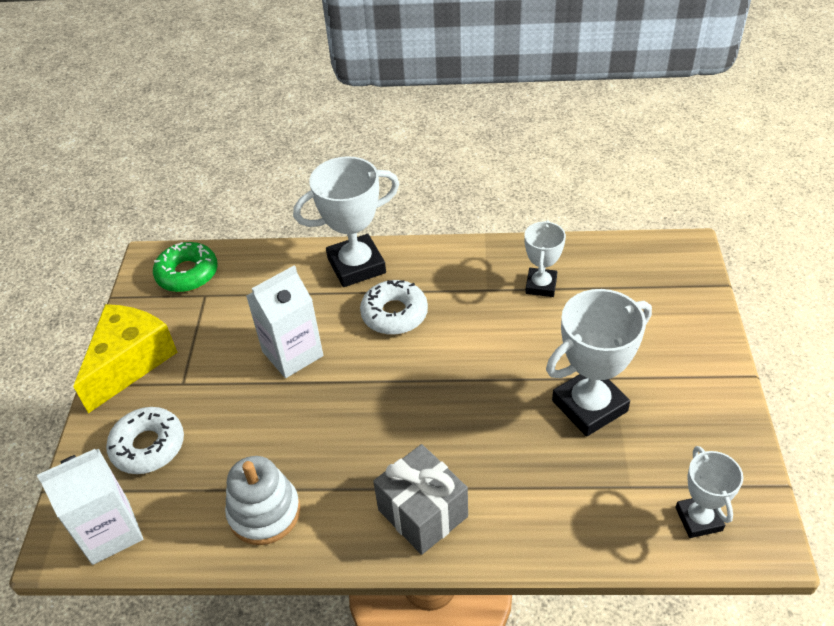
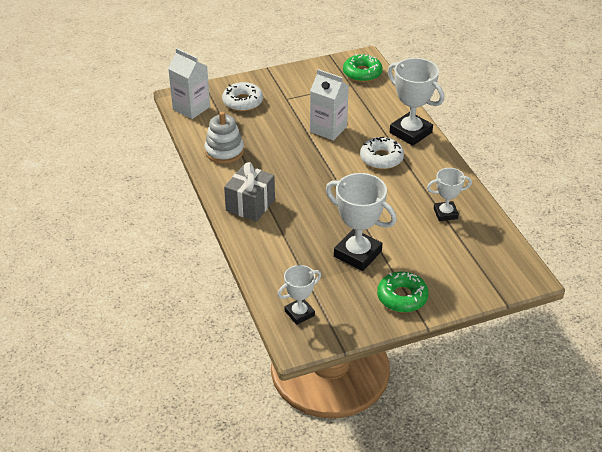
camera: 65 degrees right, 5 degrees down
yellow cheese [73,304,177,413] -> none
none -> green donut [377,272,429,313]

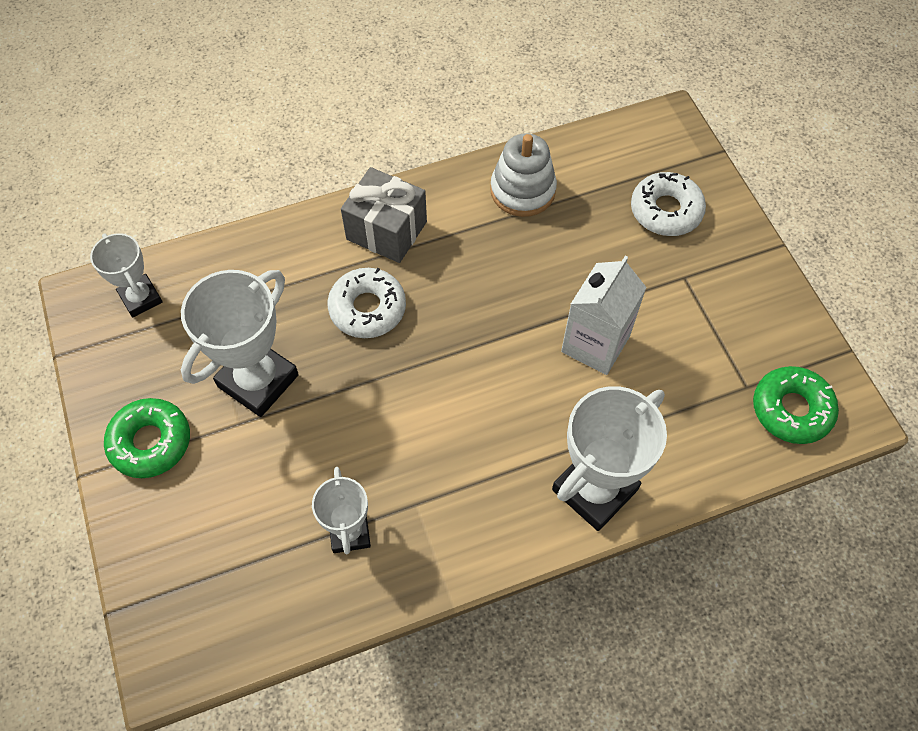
camera: 90 degrees right, 20 degrees up
white carton [168,48,210,119] -> none
white donut [360,137,404,169] -> white donut moved to [327,268,406,338]

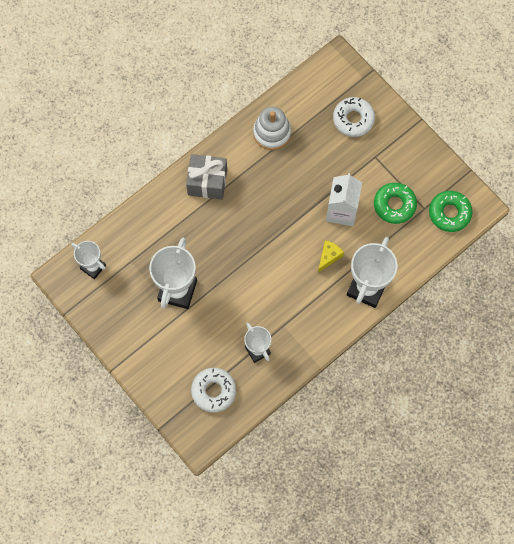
camera: 20 degrees left, 10 degrees up
green donut [104,398,190,478] -> green donut moved to [374,183,417,224]
white donut [327,268,406,338] -> white donut moved to [191,368,236,412]
none -> yellow cheese [318,240,344,273]

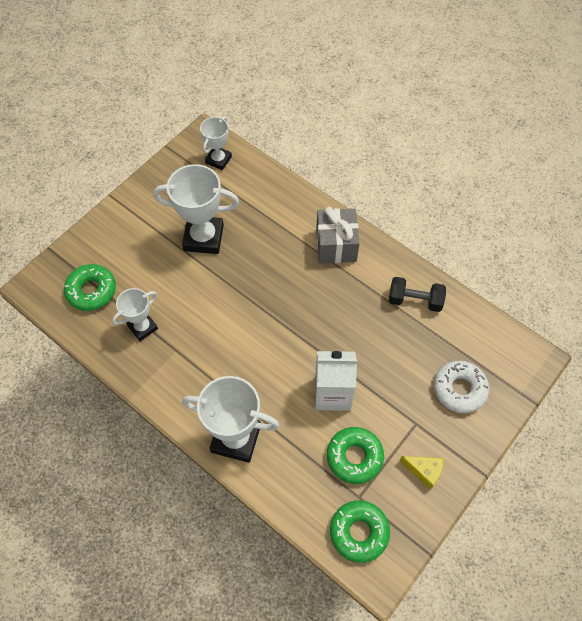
camera: 80 degrees right, 10 degrees down
white donut [191,368,236,412] -> green donut [64,264,116,311]
white stacking toy [253,107,291,150] -> black dumbbell [389,277,446,312]
yellow cheese [318,240,344,273] -> yellow cheese moved to [400,456,443,490]

